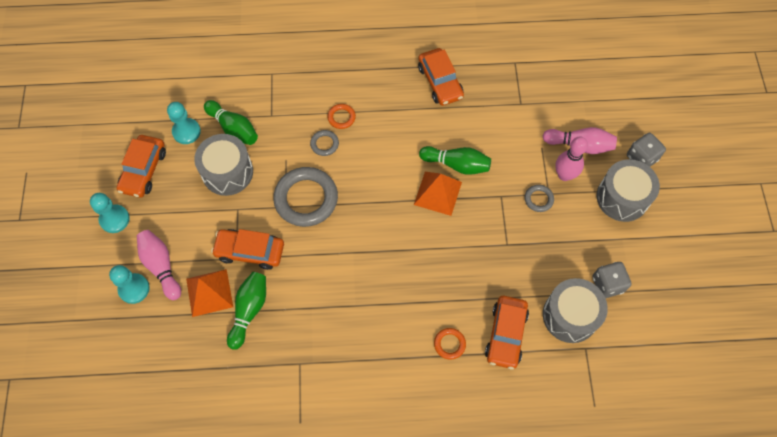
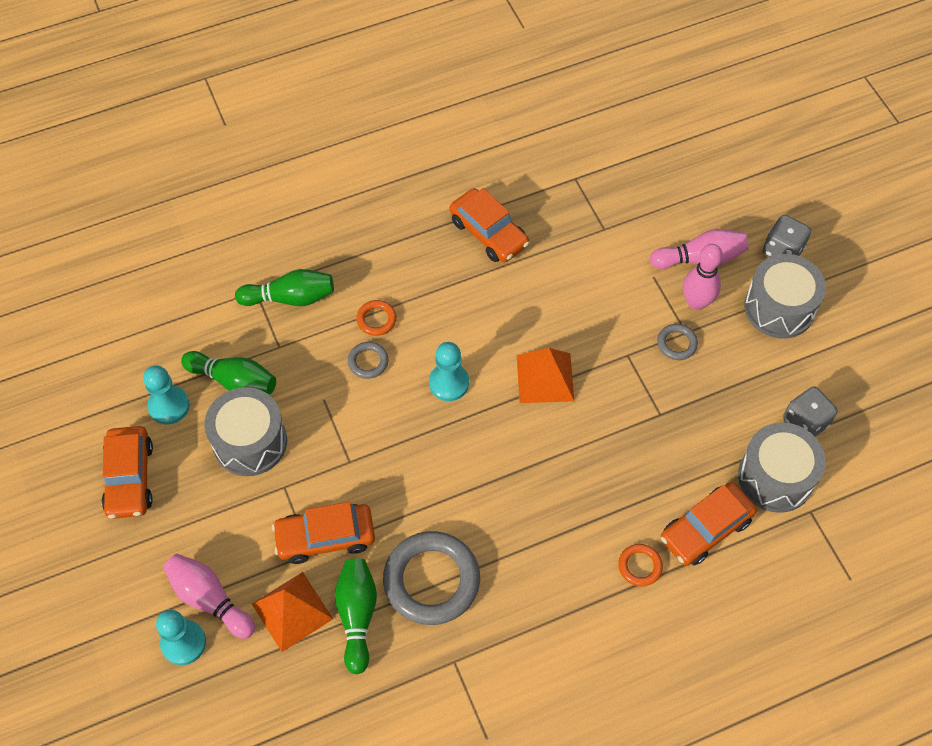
camera: 20 degrees left, 5 degrees down
turquoise pawn [90,193,130,233] -> turquoise pawn moved to [429,342,469,401]
grey ring [273,167,338,227] -> grey ring moved to [383,531,480,625]
green bowling pin [419,146,491,175] -> green bowling pin moved to [235,269,334,306]
orange car [485,296,529,370] -> orange car turned 60 degrees clockwise [661,482,757,566]

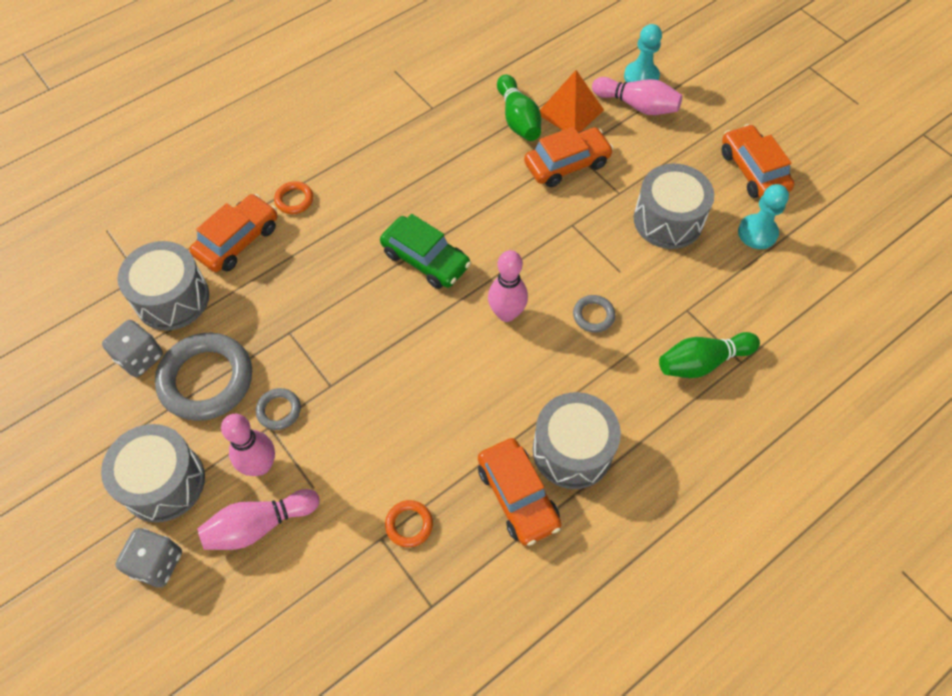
camera: 165 degrees right, 0 degrees up
green bowling pin [181,351,276,395] -> none
orange ring [356,300,397,336] -> orange ring moved to [385,500,433,547]
grey ring [383,531,480,625] -> grey ring moved to [155,333,252,421]
turquoise pawn [429,342,469,401] -> pink bowling pin [488,250,528,322]
orange car [449,188,529,262] -> orange car turned 150 degrees counterclockwise [478,438,561,546]
orange pyramid [517,348,574,403] -> none
none -> green car [380,214,471,289]
none -> grey drum [533,392,621,489]

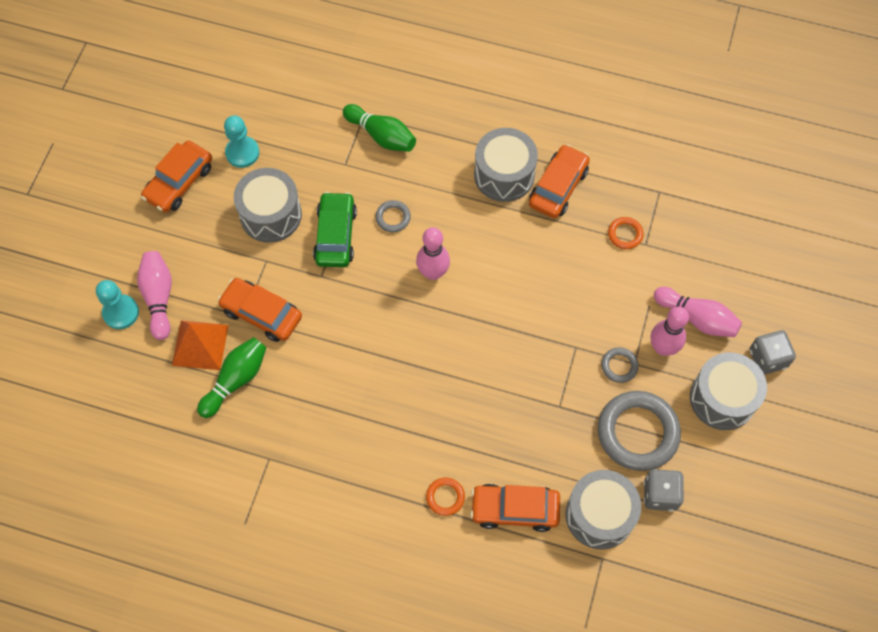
camera: 125 degrees left, 5 degrees up
green car [380,214,471,289] -> green car moved to [313,192,357,267]

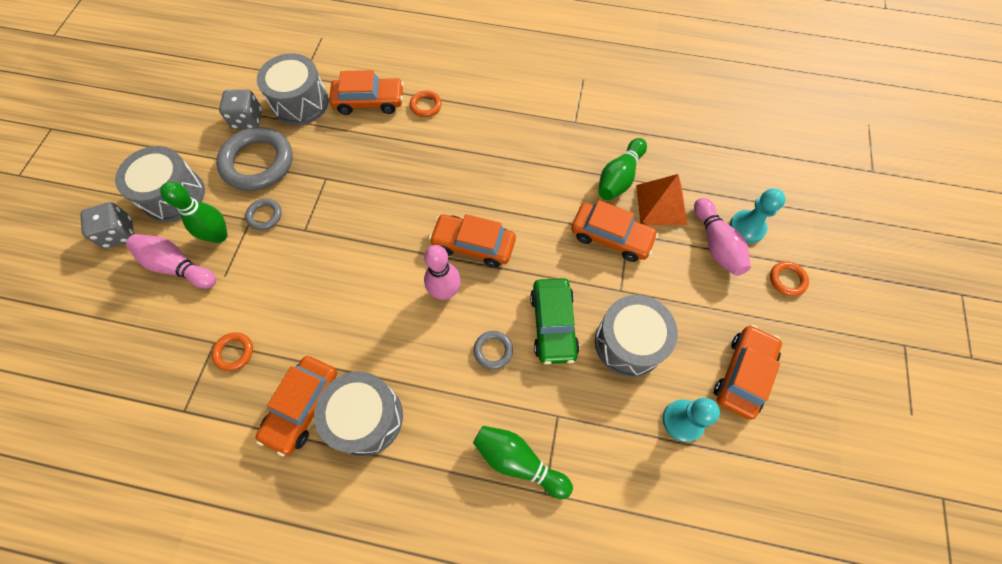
camera: 175 degrees right, 0 degrees up
pink bowling pin [651,306,689,356] -> green bowling pin [160,182,228,243]
none -> orange car [429,214,516,268]
none -> orange ring [770,261,809,296]

